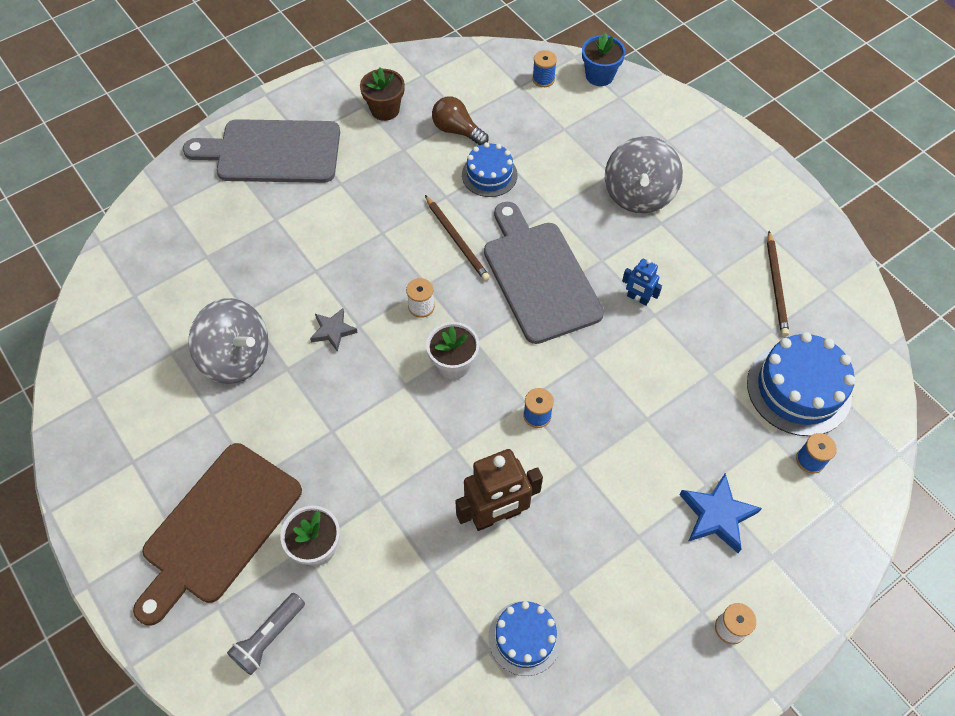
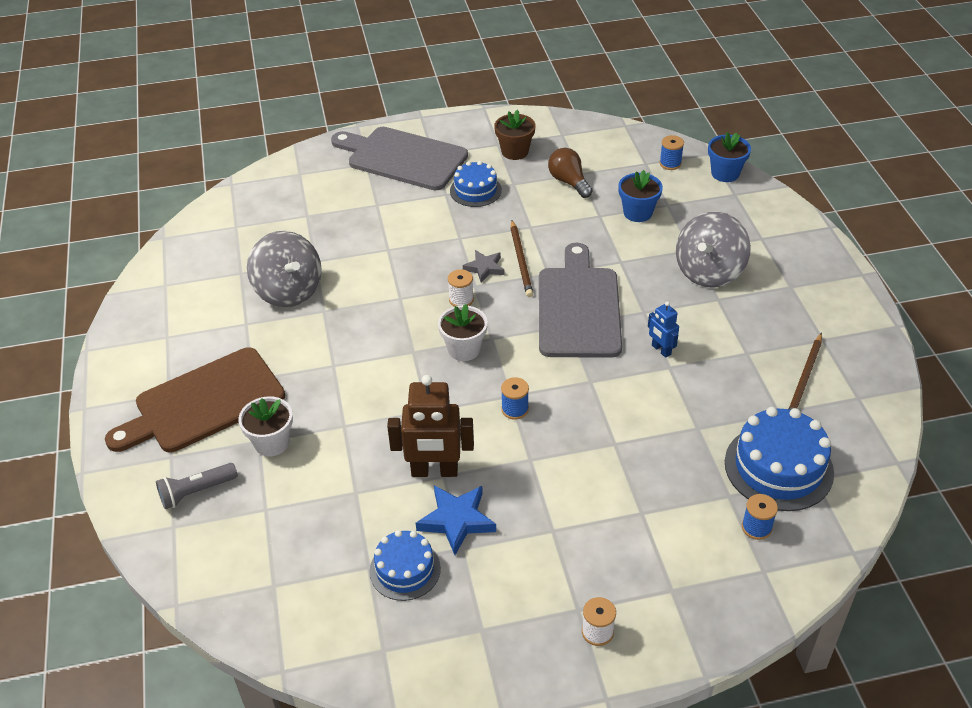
camera: 25 degrees right, 15 degrees down
grey star [310,308,358,352] -> grey star moved to [463,250,505,283]
blue cake [462,142,518,197] -> blue cake moved to [450,161,502,207]
blue star [680,473,762,553] -> blue star moved to [416,485,496,555]
none -> blue flower pot [618,170,663,222]

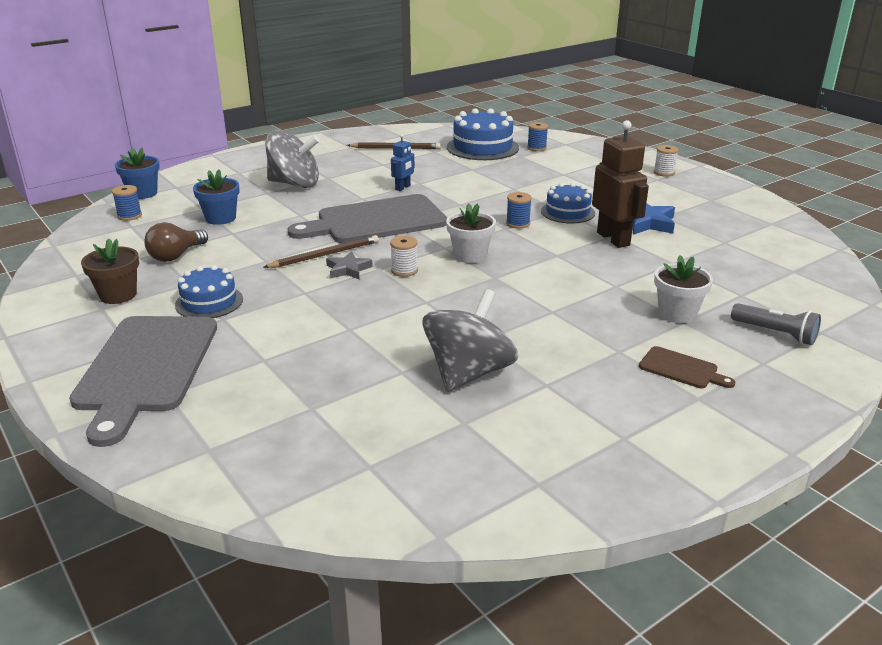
camera: 115 degrees left, 15 degrees down
brown cutting board [105,347,285,452] -> brown cutting board [639,346,735,388], size x0.43
blue cake [369,530,441,601] -> blue cake moved to [541,183,595,223]

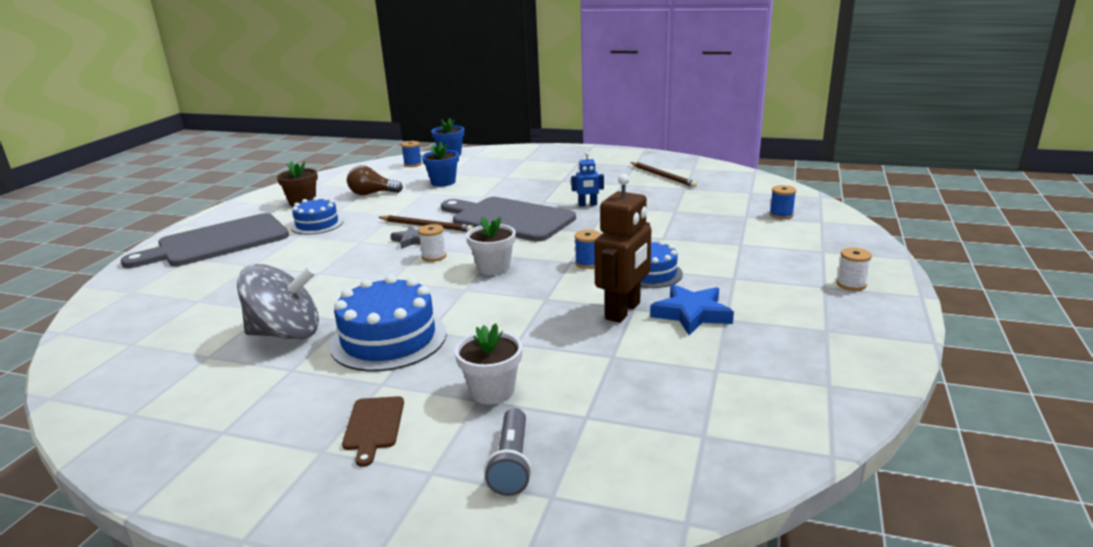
camera: 55 degrees right, 5 degrees down
grey spinning top [265,130,320,188] -> none
blue cake [447,108,519,160] -> blue cake moved to [329,275,447,372]

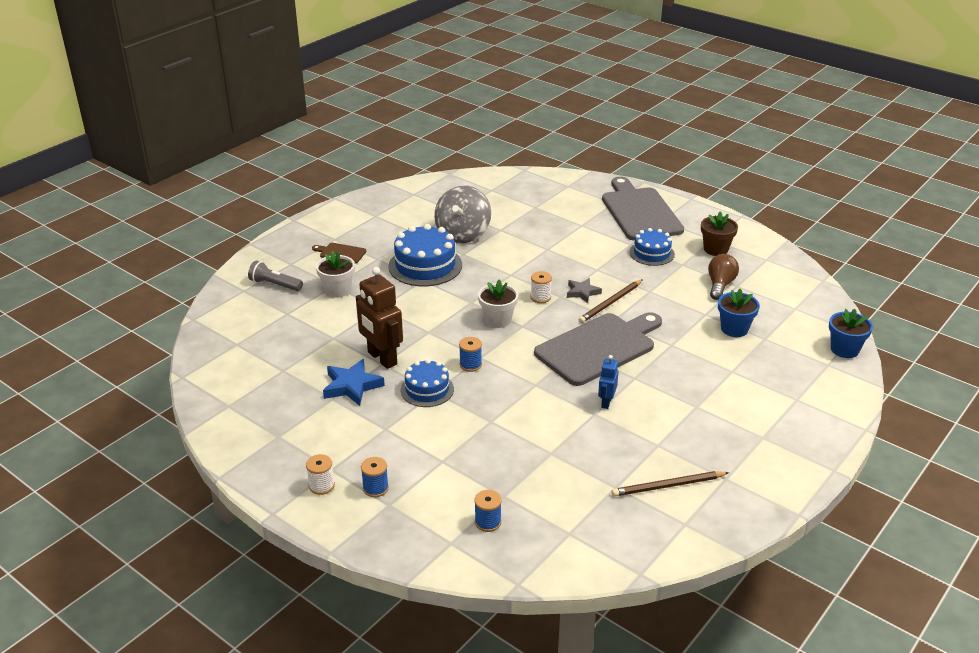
camera: 110 degrees right, 10 degrees up
blue spool [401,141,422,167] -> blue spool moved to [361,457,389,497]

